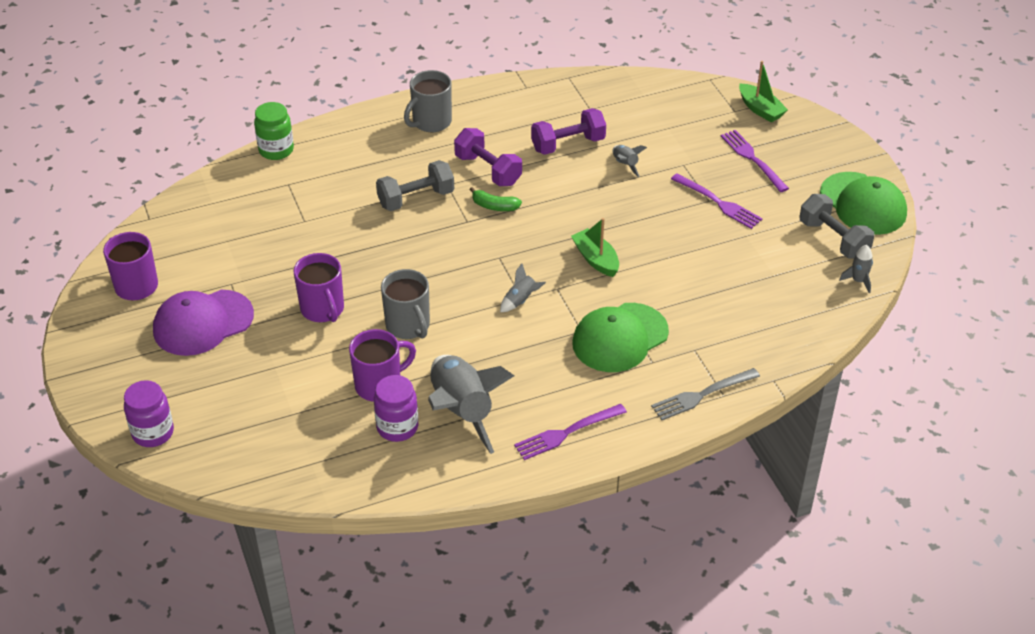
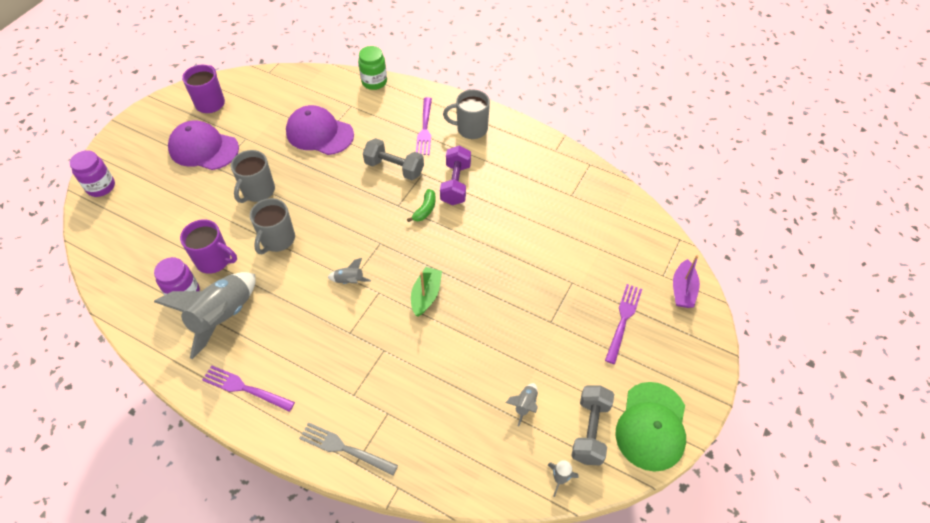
camera: 50 degrees right, 10 degrees up
purple mug [294,253,344,322] -> grey mug [231,150,275,203]
green banana [469,187,522,211] -> green banana turned 135 degrees counterclockwise [407,189,436,222]
purple dumbbell [531,108,606,155] -> none
green cap [572,303,669,372] -> none
grey rocket [612,145,647,177] -> grey rocket moved to [506,383,538,427]
purple fork [671,174,763,229] -> purple fork moved to [416,97,432,155]
green boat [739,61,788,123] -> purple boat [673,255,700,308]
none -> purple cap [286,105,354,155]

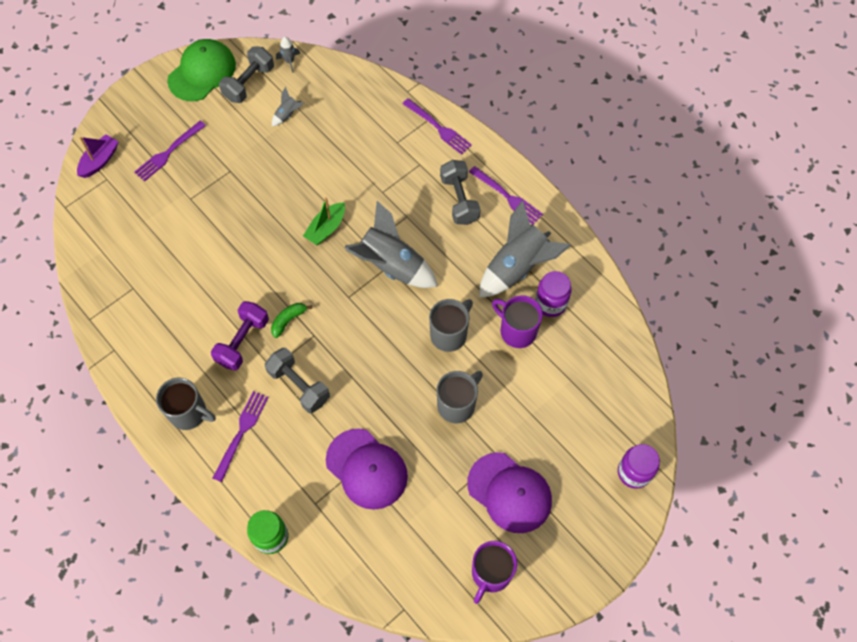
camera: 160 degrees left, 10 degrees up
grey fork [299,422,398,476] -> purple fork [403,98,472,155]
grey rocket [328,258,371,284] -> grey rocket [344,201,438,288], size x2.34
none -> grey dumbbell [440,160,481,225]

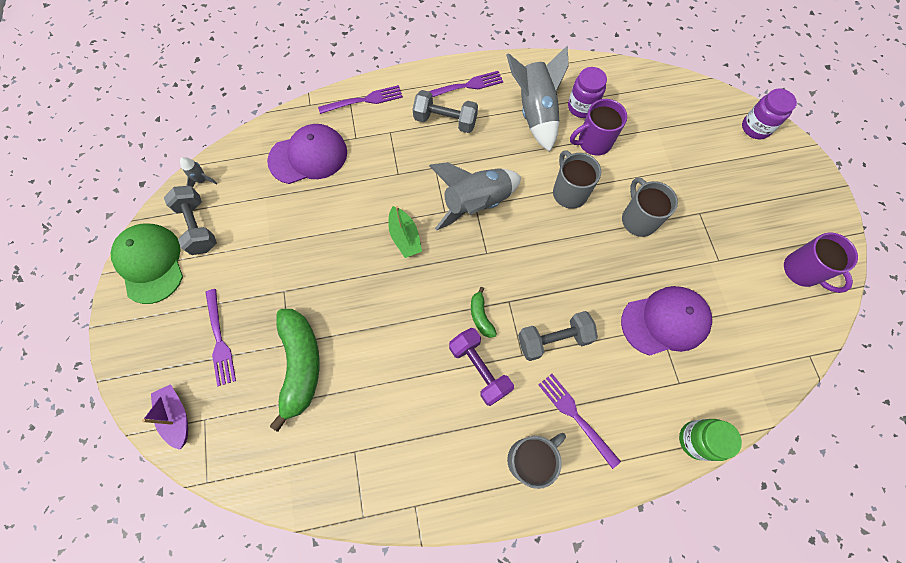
camera: 60 degrees left, 5 degrees up
grey rocket [272,87,304,126] -> none
purple cap [467,452,552,533] -> purple cap moved to [267,124,347,184]
none -> green banana [270,309,320,432]

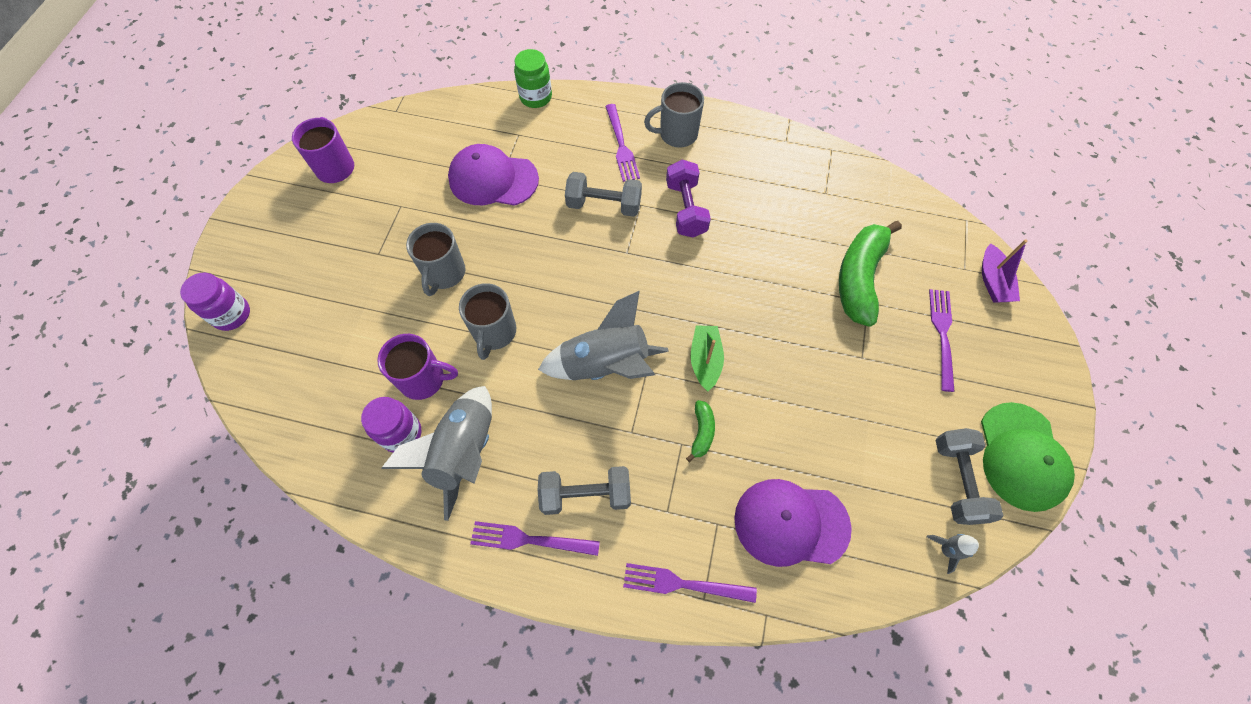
camera: 155 degrees left, 5 degrees down
grey dumbbell [412,90,478,133] -> grey dumbbell turned 45 degrees counterclockwise [538,466,631,515]
green banana [471,287,497,338] -> green banana moved to [686,400,715,462]

